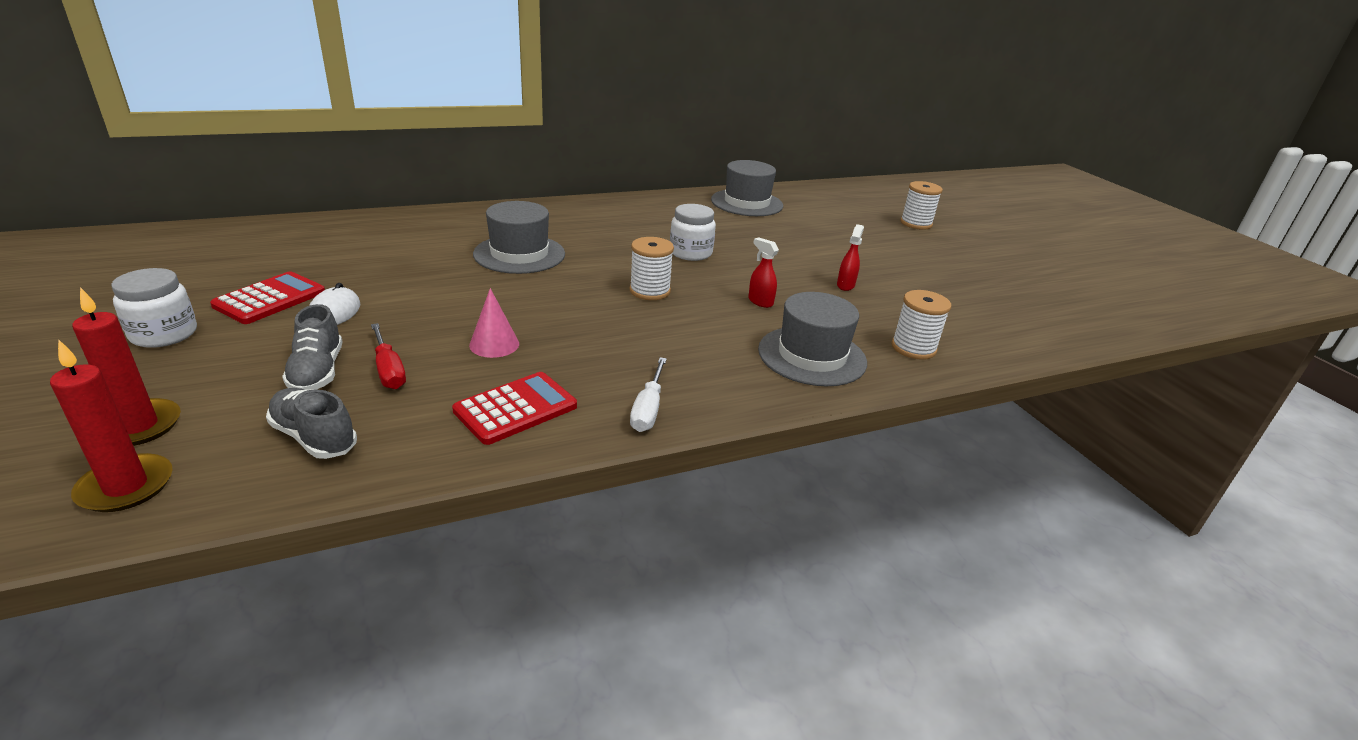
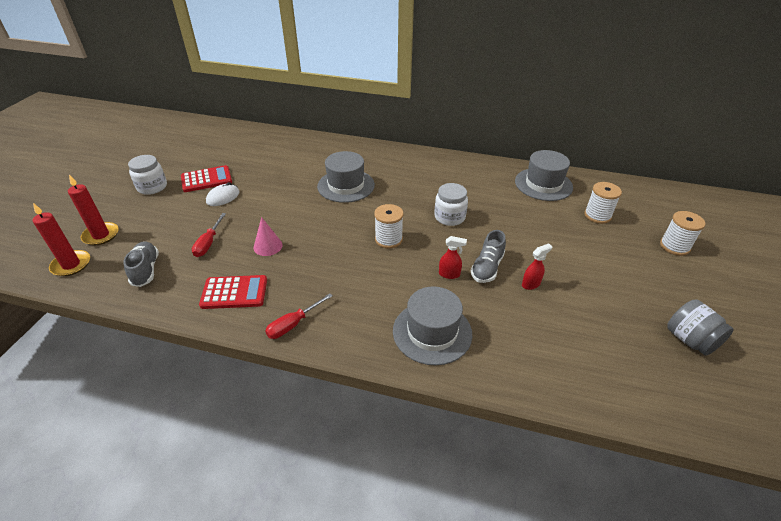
camera: 40 degrees right, 10 degrees up
grey shoe [282,304,343,390] -> grey shoe moved to [471,230,506,283]
white screwdriver [630,357,667,432] -> red screwdriver [265,293,332,339]
red spray bottle [748,237,779,308] -> red spray bottle turned 105 degrees clockwise [439,236,467,279]
white spool [891,290,951,360] -> white spool moved to [584,182,622,224]
none -> grey jar [667,299,734,356]

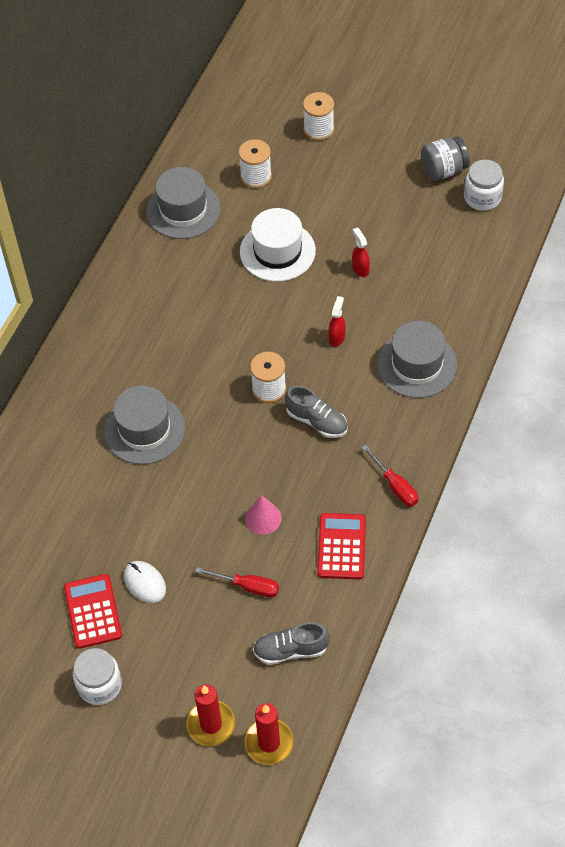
camera: 80 degrees left, 15 degrees up
white jar [434,183,468,226] -> white jar moved to [464,160,504,211]
grey shoe [471,230,506,283] -> grey shoe moved to [285,386,348,438]
none -> white hat [240,208,316,282]

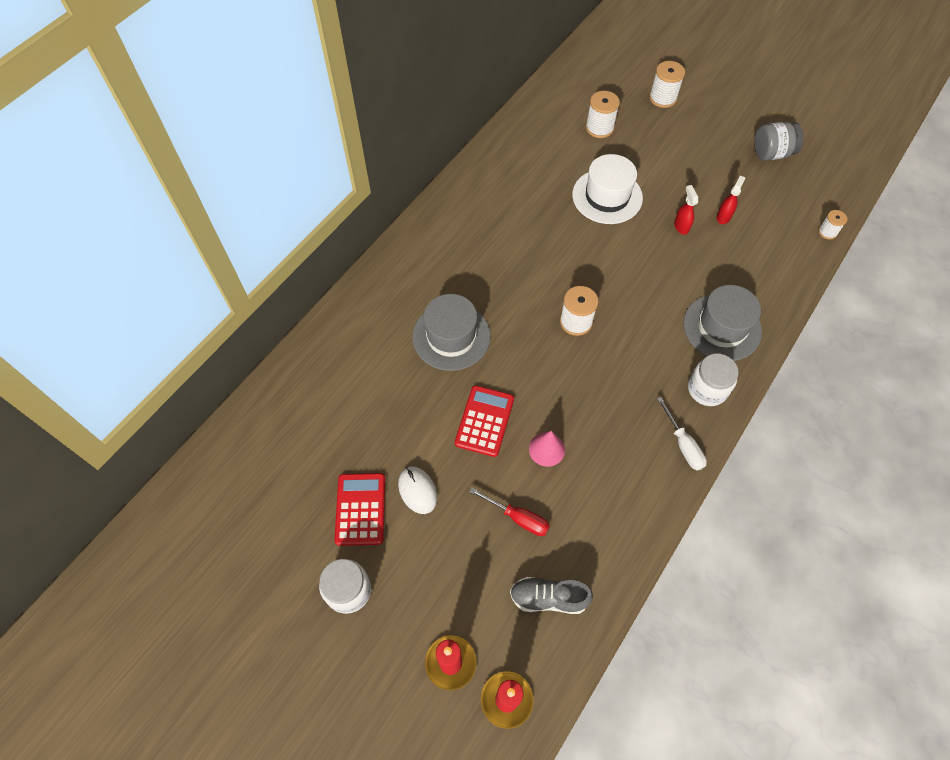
camera: 10 degrees right, 5 degrees up
grey hat [146,167,221,239] -> none
grey shoe [285,386,348,438] -> none
red calculator [317,513,366,580] -> red calculator moved to [455,385,514,457]
red spray bottle [329,296,346,347] -> red spray bottle moved to [717,176,745,224]
red screwdriver [362,445,418,506] -> white screwdriver [657,397,707,470]
white jar [464,160,504,211] -> white jar moved to [688,354,739,406]
none -> white spool [818,210,847,240]

